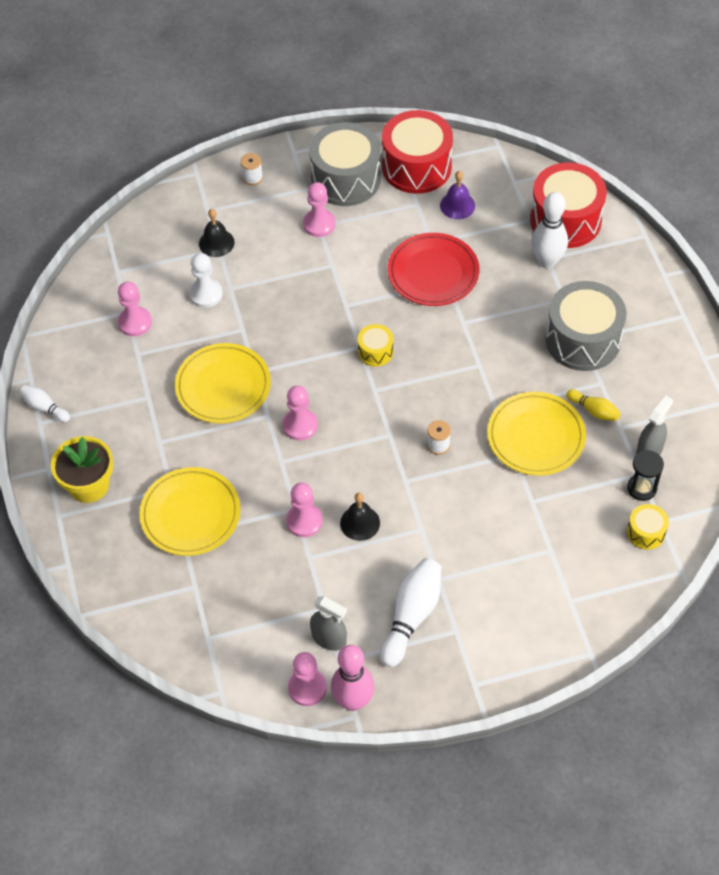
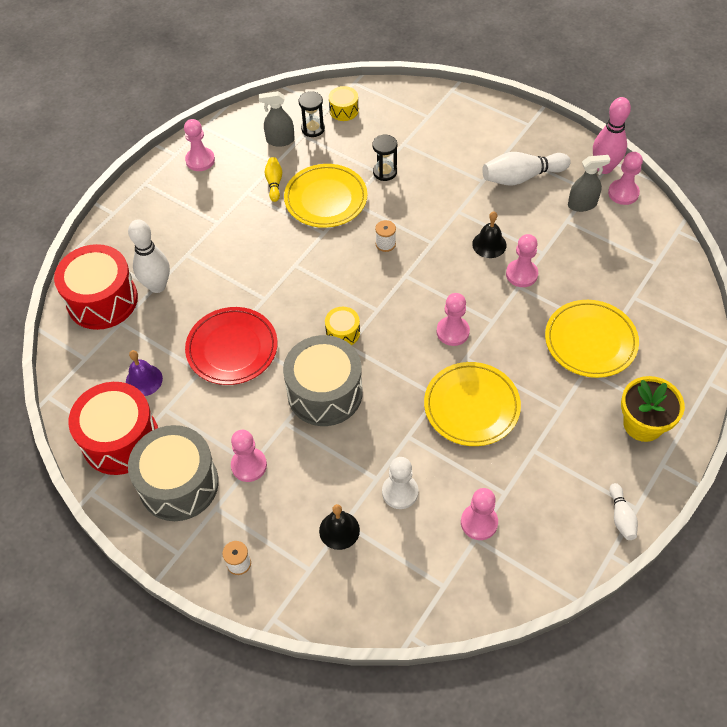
camera: 130 degrees left, 0 degrees up
grey spray bottle [310,596,347,651] -> grey spray bottle turned 90 degrees clockwise [568,155,611,212]
grey drum [545,281,626,371] -> grey drum moved to [283,335,363,426]
none -> pink pawn [184,119,215,171]
none -> black hourglass [372,135,397,181]

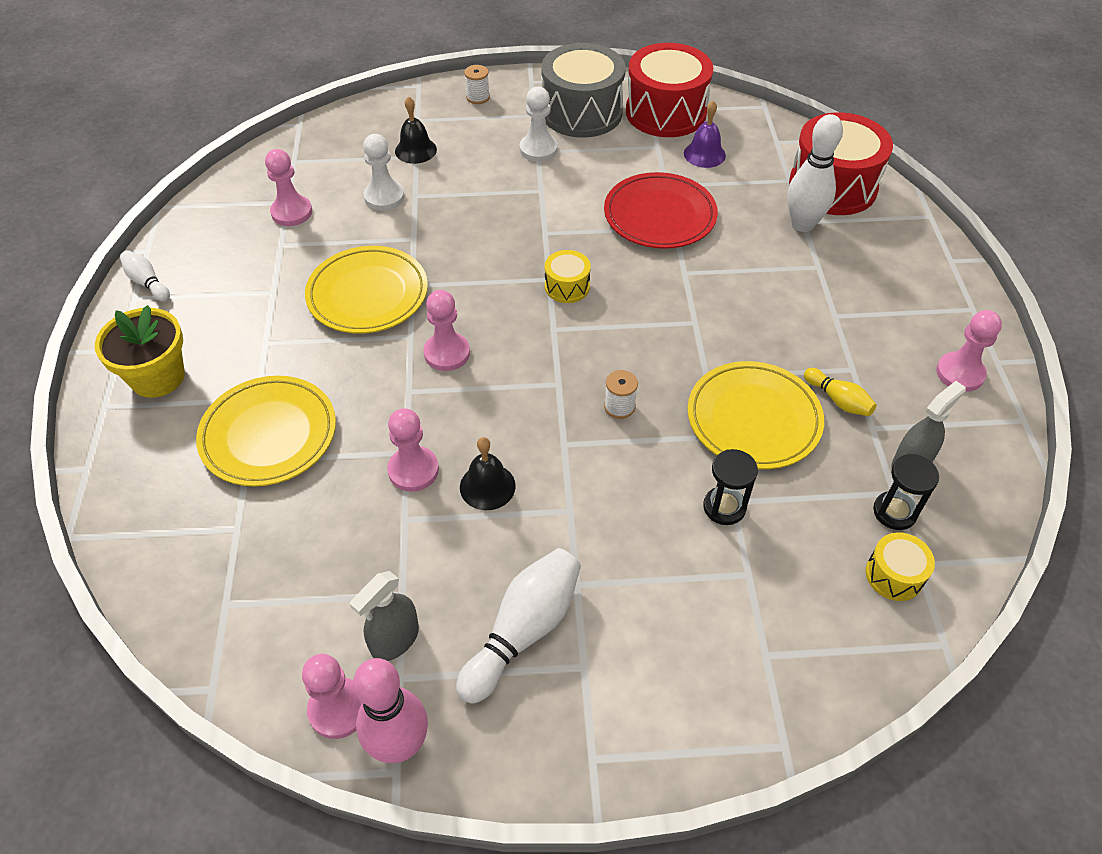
camera: 140 degrees right, 5 degrees down
pink pawn [231,430,267,482] -> white pawn [520,87,558,162]
grey drum [283,335,363,426] -> none

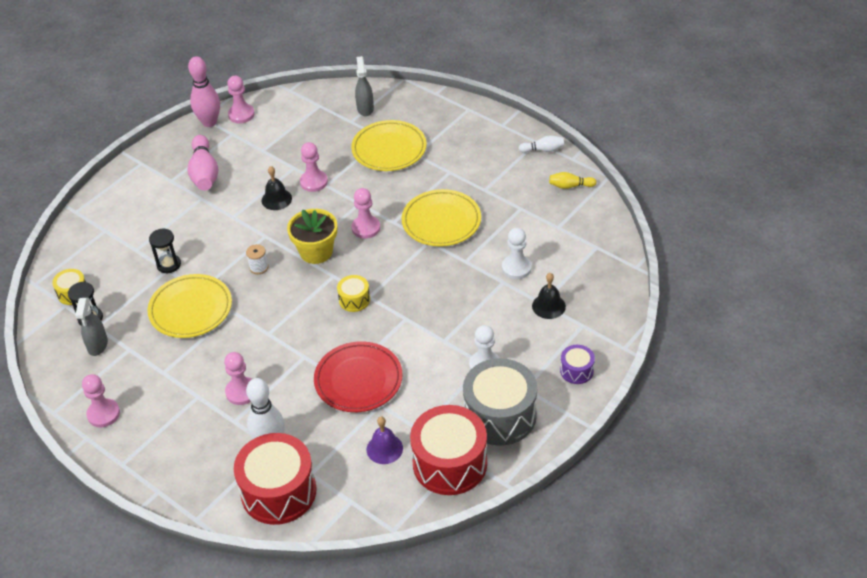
camera: 135 degrees right, 5 degrees down
yellow flower pot [95,305,185,398] -> yellow flower pot moved to [287,209,337,264]
pink pawn [265,149,312,226] -> pink pawn moved to [224,352,252,405]
grey spray bottle [350,571,419,661] -> grey spray bottle moved to [355,56,374,116]
white bowling pin [456,548,581,704] -> pink bowling pin [188,135,218,191]
white spool [464,65,490,104] -> purple drum [560,345,595,384]
yellow bowling pin [804,368,877,416] -> yellow bowling pin moved to [549,172,597,189]

